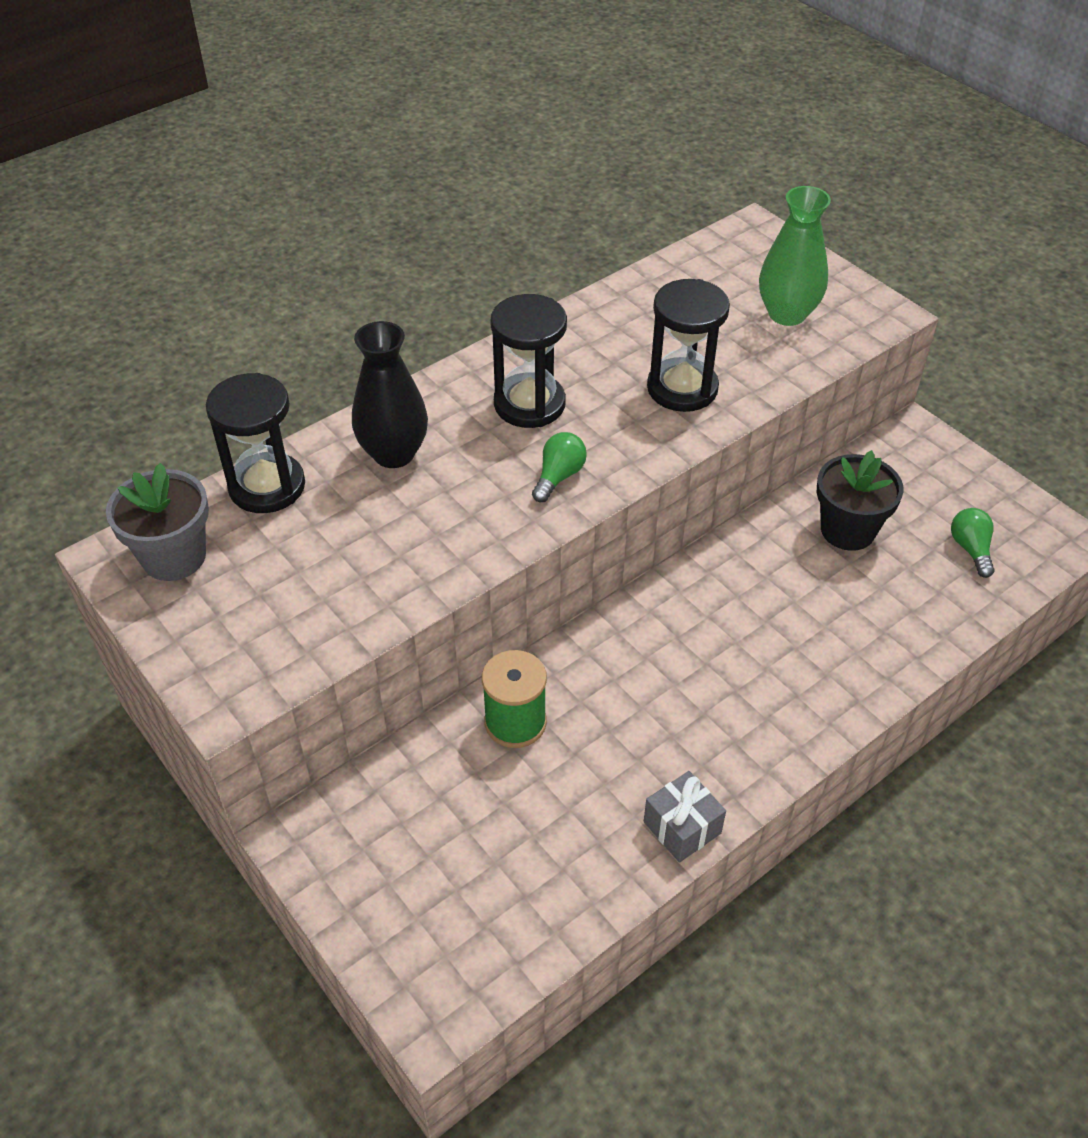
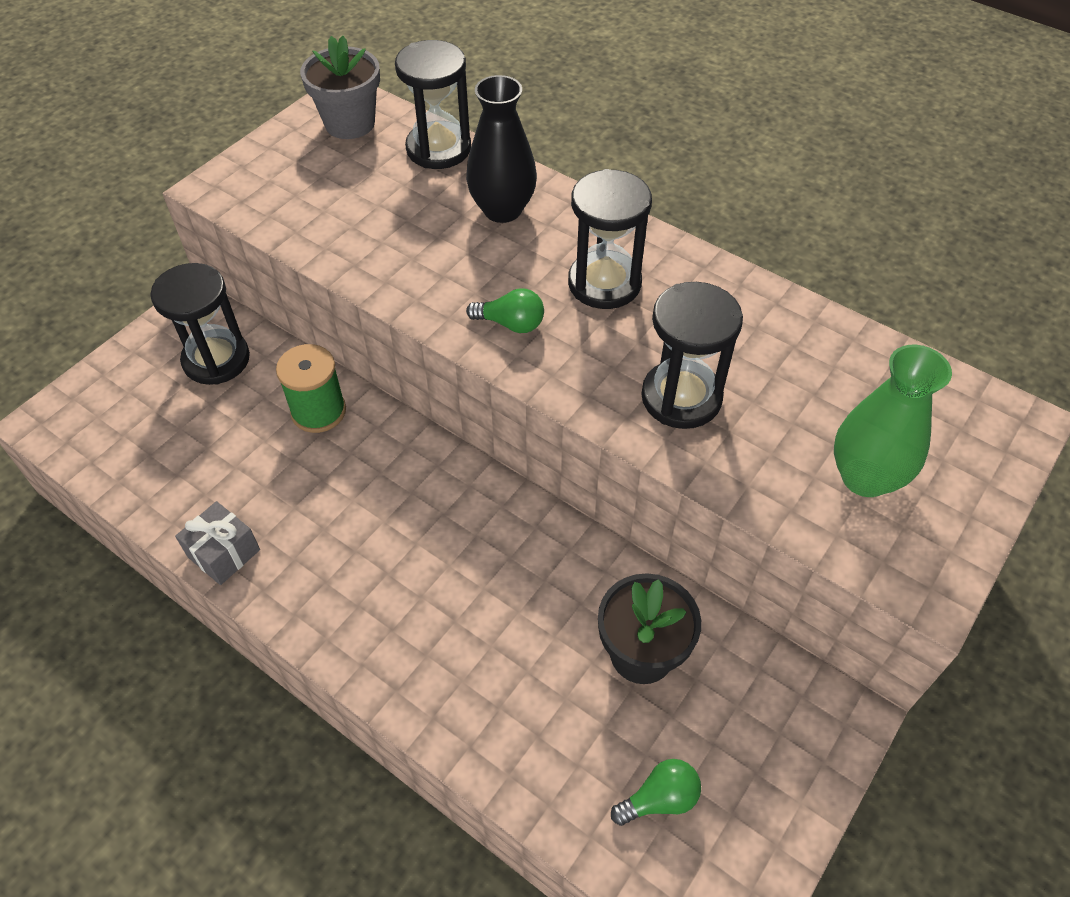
camera: 75 degrees right, 5 degrees up
none -> black hourglass [150,263,250,385]

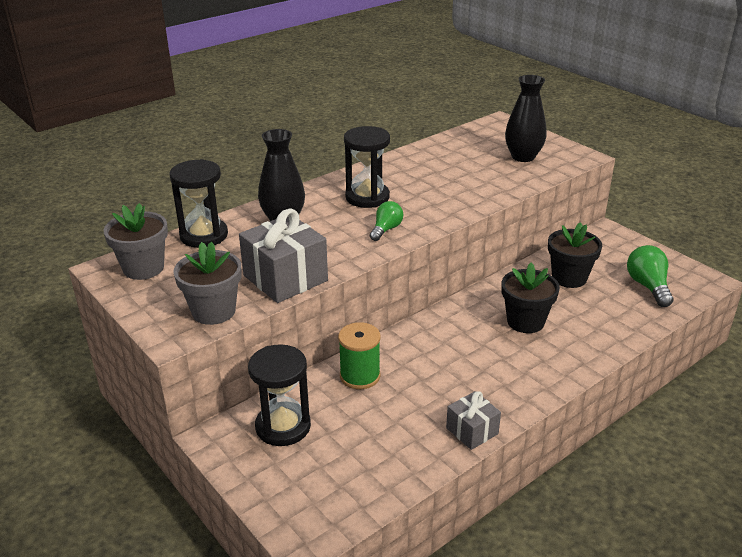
camera: 75 degrees left, 20 degrees down
green light bulb [611,759,701,826] -> green light bulb [627,245,674,307], size x1.53
black hourglass [641,282,743,429] -> none
green vase [834,345,952,497] -> black vase [505,75,547,162]
none -> grey flower pot [173,242,242,325]
none -> grey gift [239,209,328,303]
none -> black flower pot [502,262,560,333]

